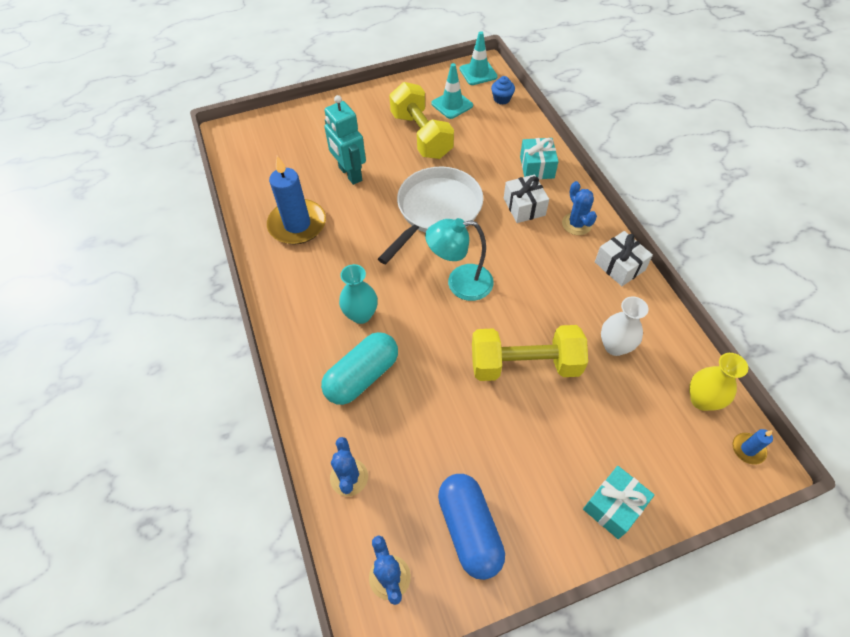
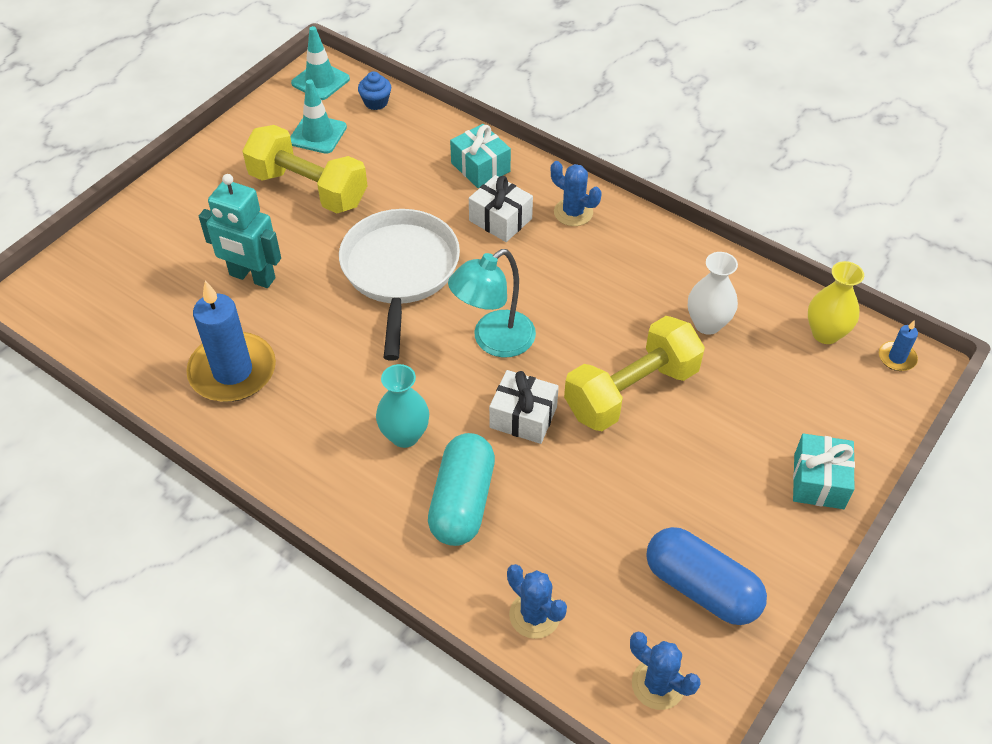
camera: 35 degrees left, 5 degrees down
white gift [595,231,653,286] -> white gift moved to [489,370,559,444]

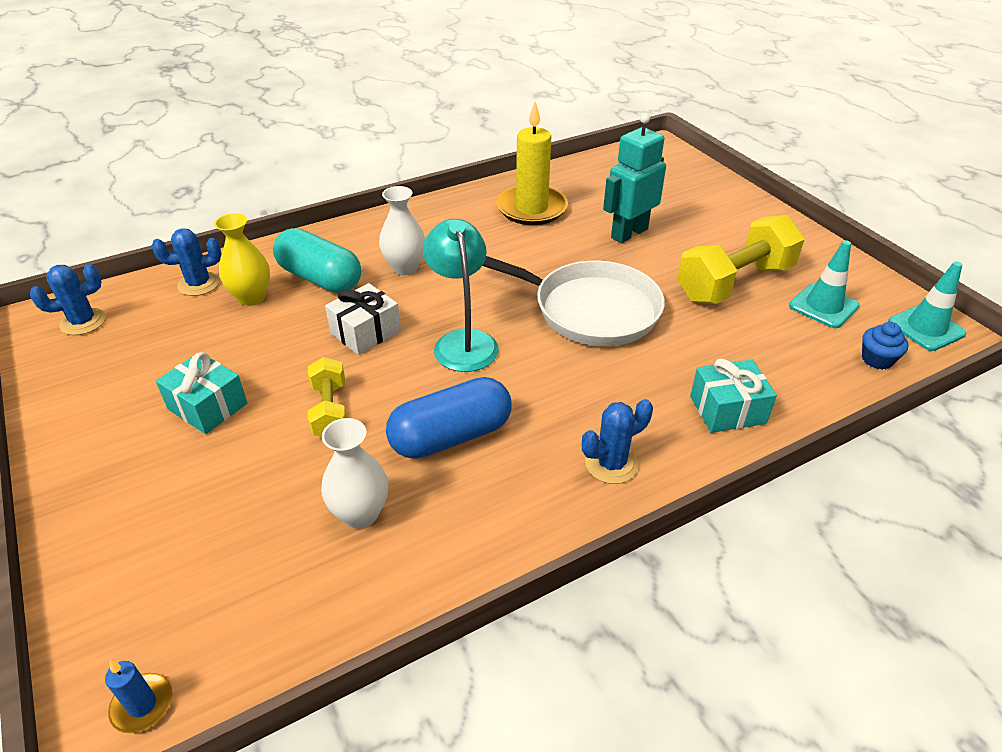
camera: 115 degrees right, 10 degrees down
blue candle [186,281,276,402] -> yellow candle [496,101,568,225]
turquoise vase [376,364,429,448] -> white vase [379,186,425,275]
white gift [469,175,533,242] -> none
yellow dumbbell [564,316,705,431] -> yellow dumbbell [308,357,347,437], size x0.55
blue capsule [646,527,767,625] -> blue capsule moved to [386,377,512,459]
turquoise gift [793,433,855,509] -> turquoise gift moved to [156,352,248,434]
yellow vase [808,261,864,344] -> yellow vase moved to [214,213,270,306]

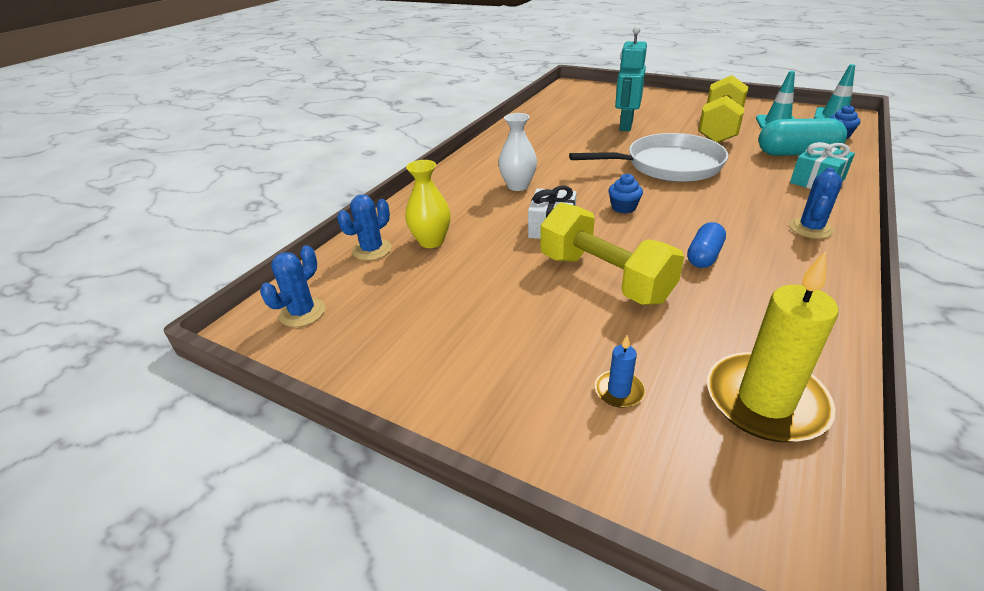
camera: 30 degrees left, 5 degrees down
blue candle [105,660,173,733] -> blue candle moved to [595,335,645,408]
turquoise gift [156,352,248,434] -> none
turquoise capsule [273,228,361,293] -> turquoise capsule moved to [758,118,847,156]
yellow dumbbell [308,357,347,437] -> yellow dumbbell [540,202,684,305], size x1.81
white vase [321,418,388,529] -> none
blue capsule [386,377,512,459] -> blue capsule [687,222,726,268], size x0.60
turquoise lamp [423,219,499,372] -> blue cupcake [608,173,643,214]
yellow candle [496,101,568,225] -> yellow candle moved to [707,251,839,442]

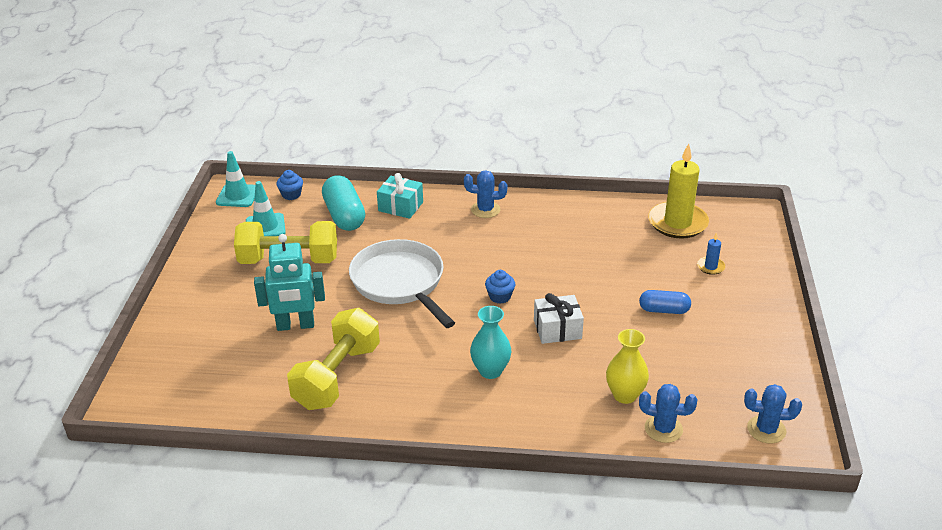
camera: 115 degrees left, 0 degrees up
white vase [498,113,537,191] -> turquoise vase [470,306,511,379]
yellow dumbbell [540,202,684,305] -> yellow dumbbell moved to [287,308,380,410]
blue capsule [687,222,726,268] -> blue capsule moved to [639,290,691,314]

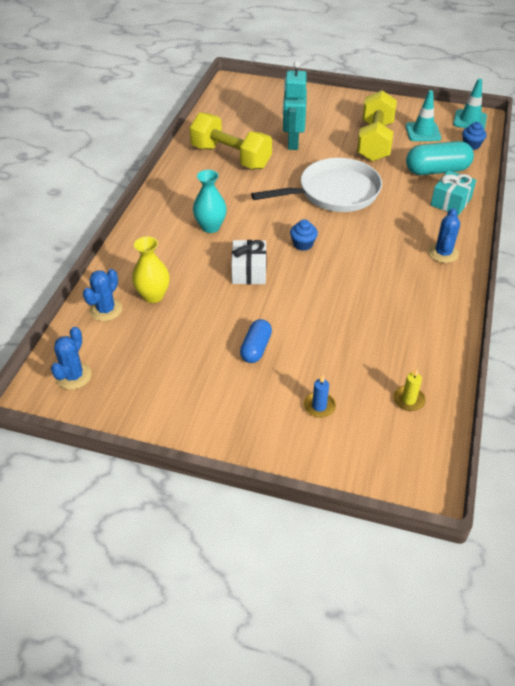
camera: 100 degrees right, 10 degrees up
yellow candle [648,143,709,239] -> yellow candle [393,369,426,411], size x0.44

